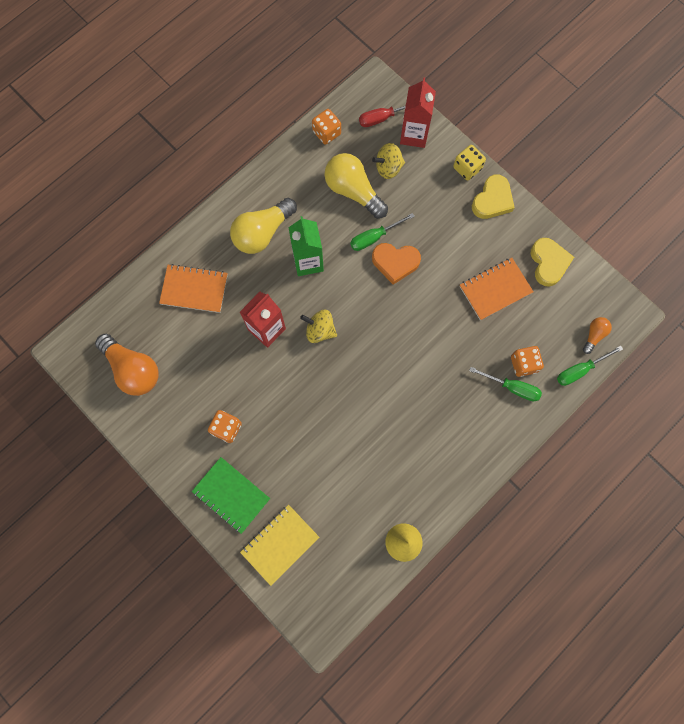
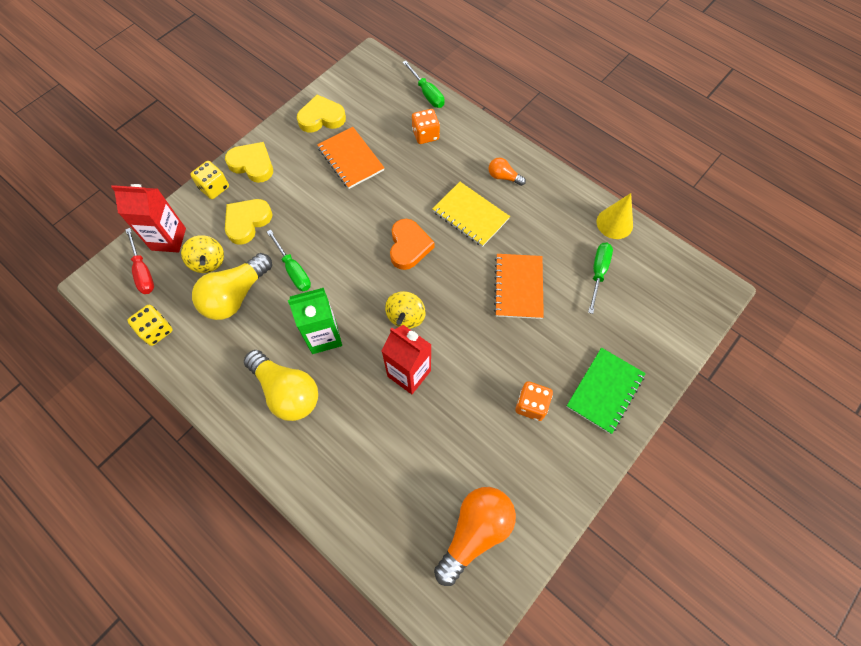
camera: 95 degrees left, 10 degrees down
orange notebook [159,264,228,313] -> orange notebook moved to [494,254,544,319]
yellow notebook [240,505,319,586] -> yellow notebook moved to [432,182,510,247]
orange dice [312,109,341,145] -> yellow dice [127,305,173,346]
orange heart [372,243,421,285] -> orange heart moved to [390,219,435,270]
green screwdriver [469,367,542,401] -> green screwdriver moved to [588,243,613,314]
orange light bulb [583,317,612,354] -> orange light bulb moved to [489,157,526,186]
none -> yellow heart [225,199,272,245]

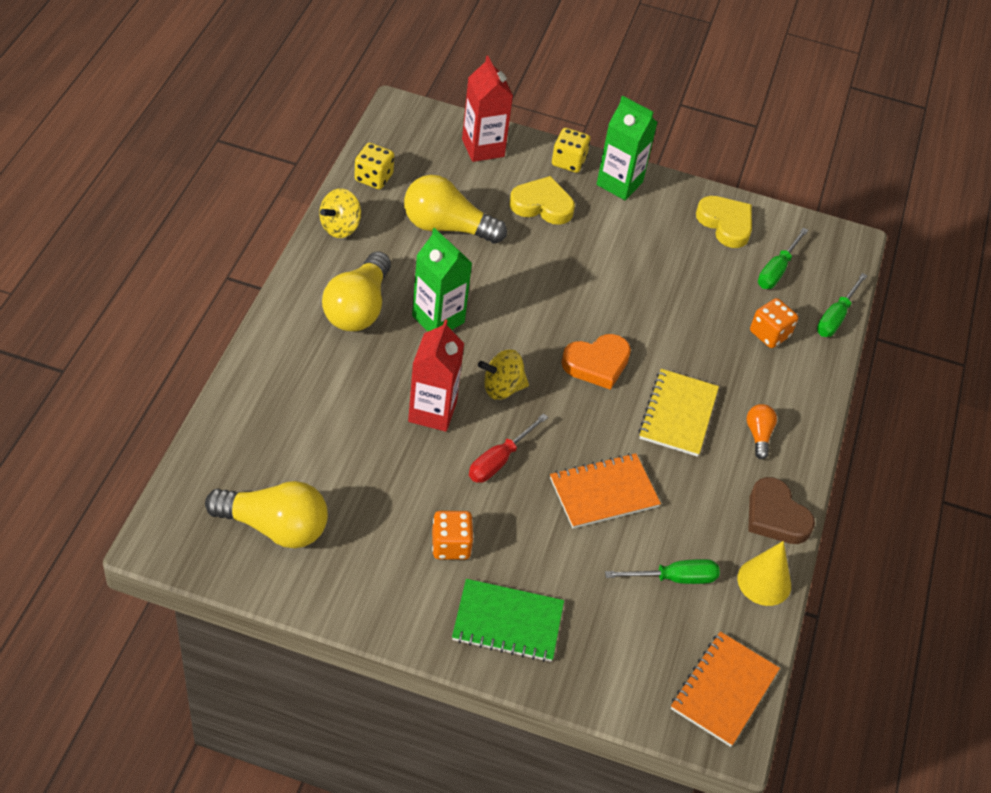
camera: 60 degrees right, 15 degrees down
red screwdriver [125,228,154,294] -> red screwdriver moved to [469,413,548,483]
yellow spinning top [181,235,224,273] -> yellow spinning top moved to [319,189,361,238]
yellow heart [225,142,273,183] -> green carton [596,96,658,200]
green screwdriver [267,229,311,291] -> green screwdriver moved to [758,228,808,289]
orange notebook [317,127,384,189] -> orange notebook moved to [671,631,780,747]
orange light bulb [434,487,516,586] -> yellow light bulb [205,481,328,548]
none -> brown heart [748,477,815,544]

